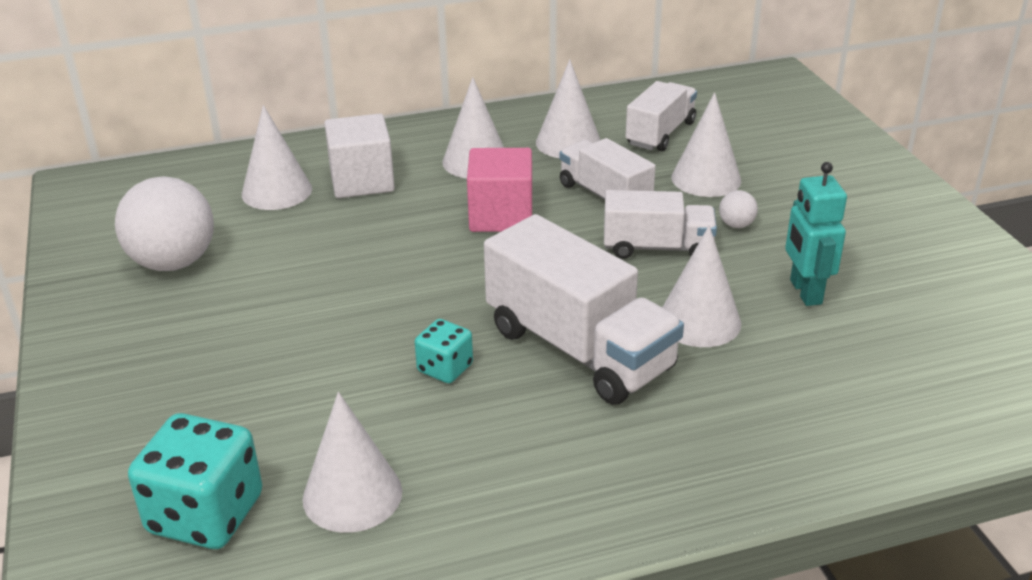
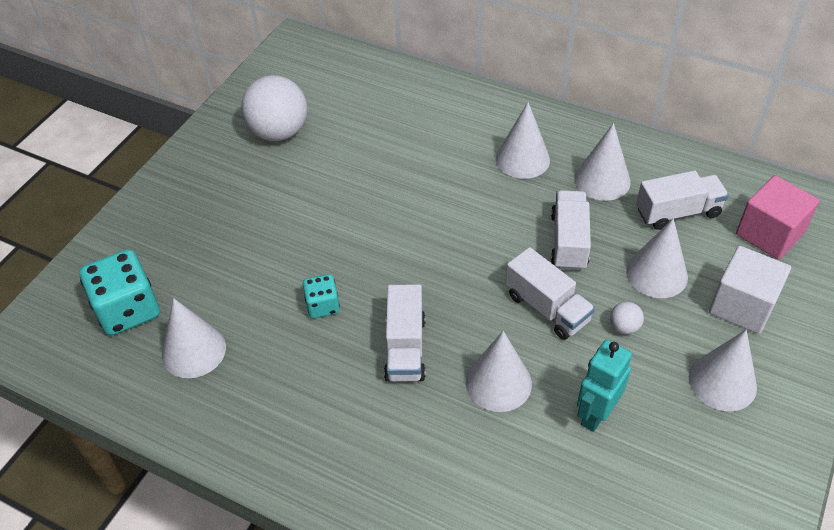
camera: 45 degrees right, 15 degrees up
white cone [242,105,312,210] -> white cone moved to [689,330,757,411]
white cube [324,114,395,198] -> white cube moved to [709,246,791,334]
pink cube [467,148,532,232] -> pink cube moved to [736,175,820,259]
white truck [484,214,684,405] -> white truck [384,284,426,382], size x0.61

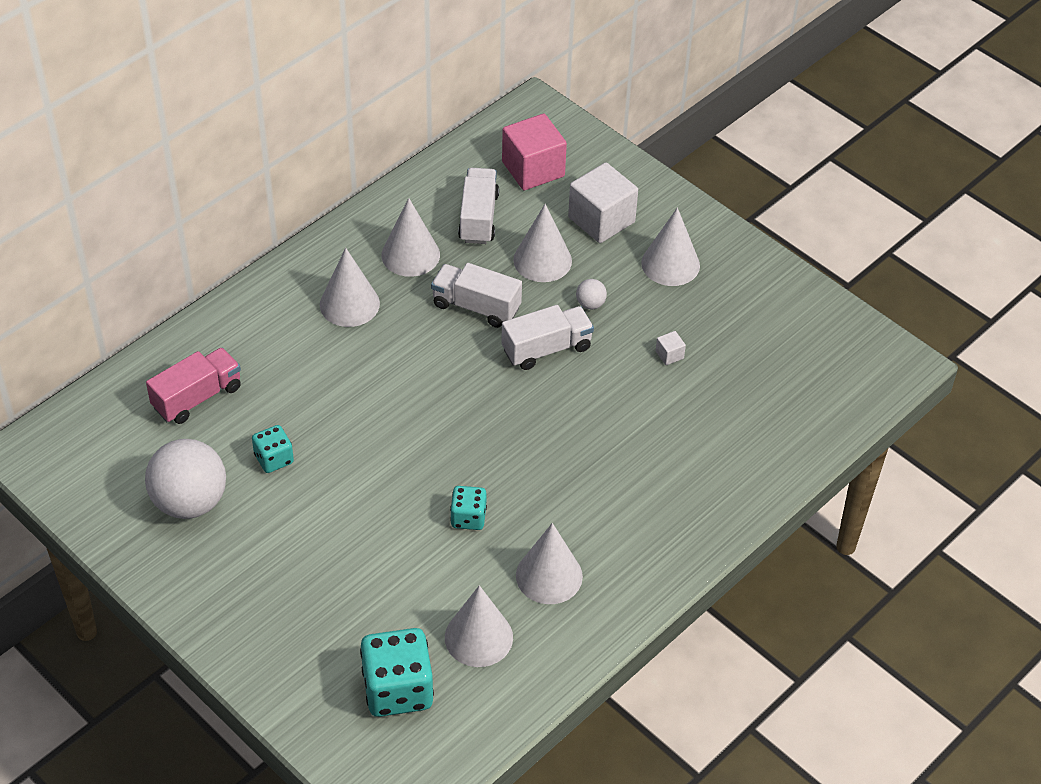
camera: 75 degrees left, 0 degrees up
white truck [384,284,426,382] -> none
white cone [466,331,532,412] -> white cone moved to [516,523,583,604]
turquoise robot [577,340,632,432] -> white cube [656,331,686,365]
none -> pink truck [146,347,241,424]
none -> turquoise dice [252,425,294,473]

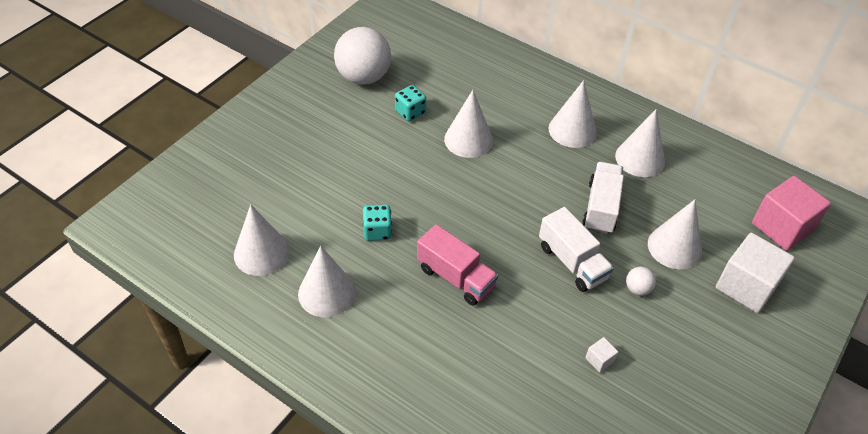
camera: 80 degrees right, 0 degrees up
pink truck [146,347,241,424] -> pink truck moved to [417,224,498,306]
turquoise dice [360,628,434,717] -> none
white truck [458,168,499,244] -> none
white cone [641,207,700,286] -> white cone moved to [444,90,493,158]

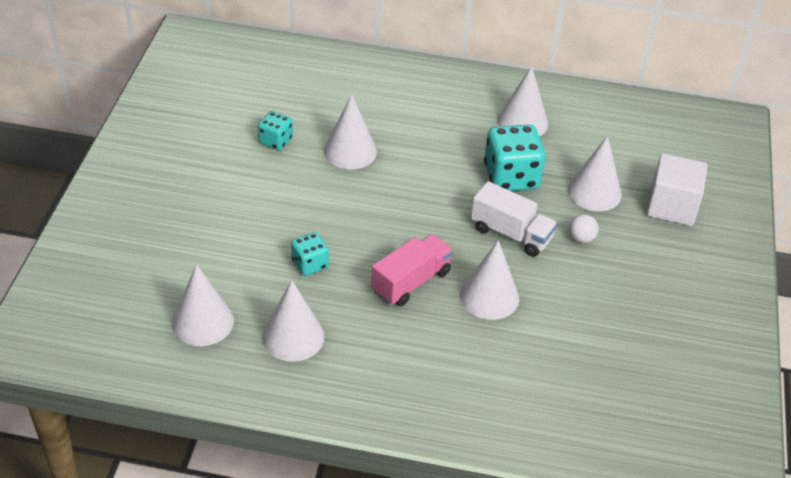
camera: 25 degrees left, 5 degrees down
white ball [334,27,391,85] -> none
pink truck [417,224,498,306] -> pink truck turned 60 degrees counterclockwise [371,234,453,306]
white cone [548,80,597,148] -> white cone moved to [460,240,519,320]
white truck [582,162,624,234] -> turquoise dice [484,124,545,191]
white cube [585,337,618,373] -> none
pink cube [752,176,831,251] -> none

